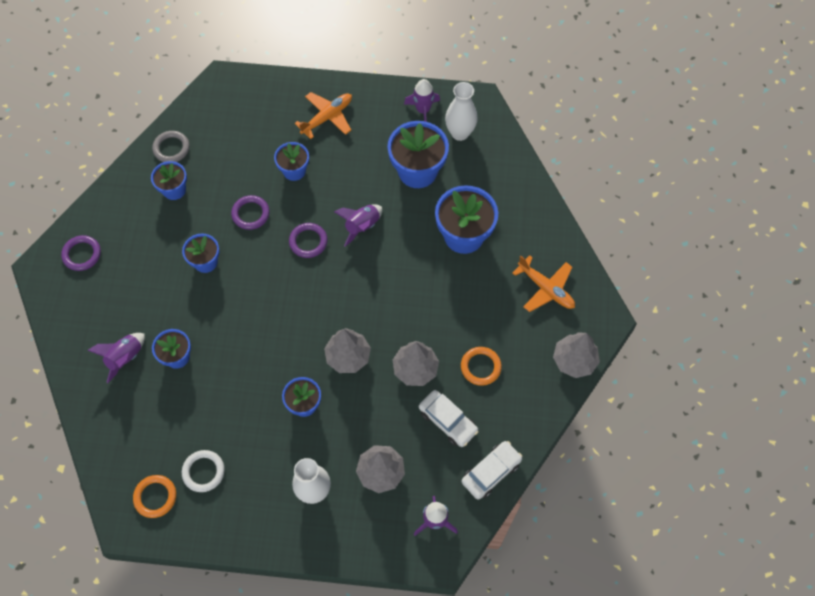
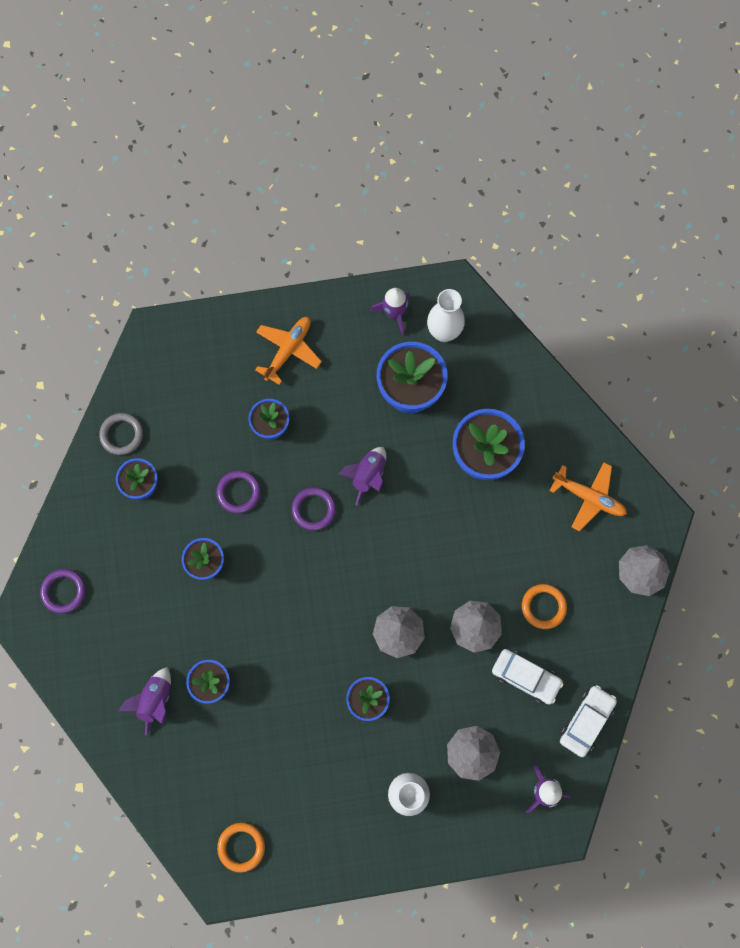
camera: 15 degrees left, 10 degrees up
white ring [182,450,225,492] -> none

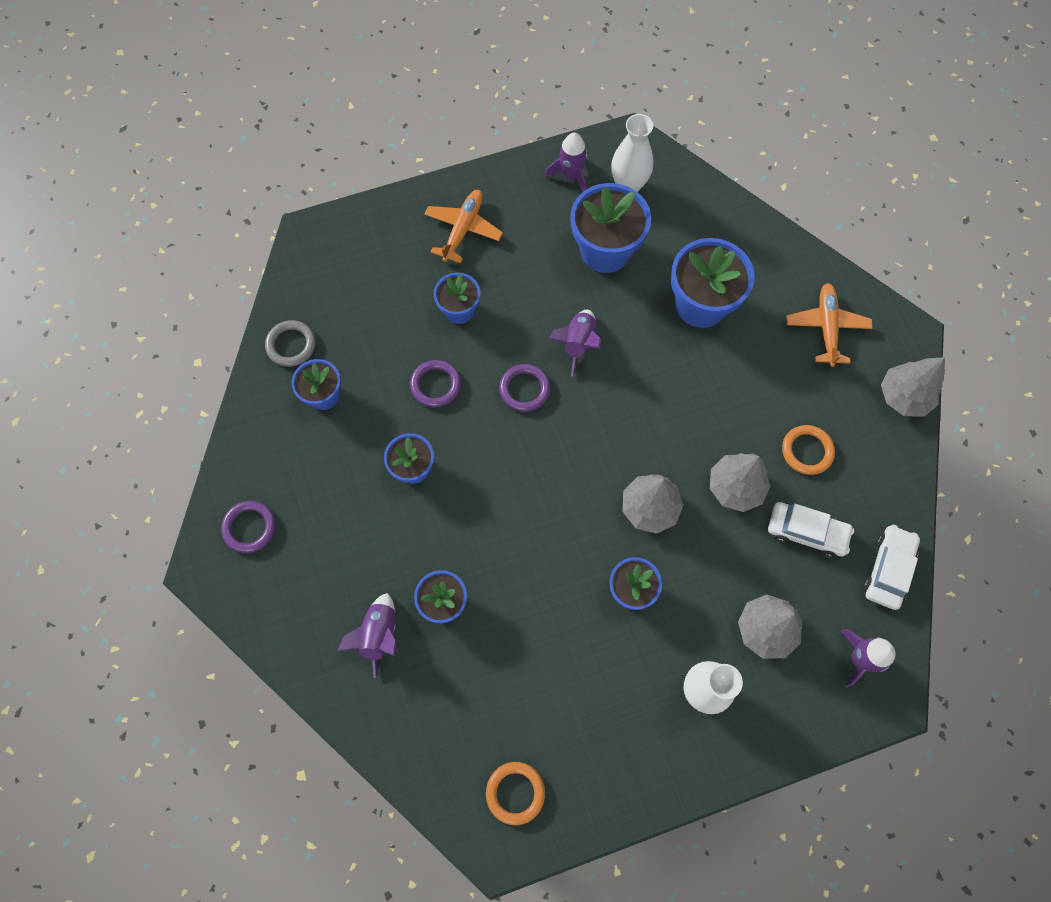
camera: 10 degrees left, 5 degrees down
orange plane [549,462,627,531] -> orange plane turned 105 degrees counterclockwise [786,283,873,367]

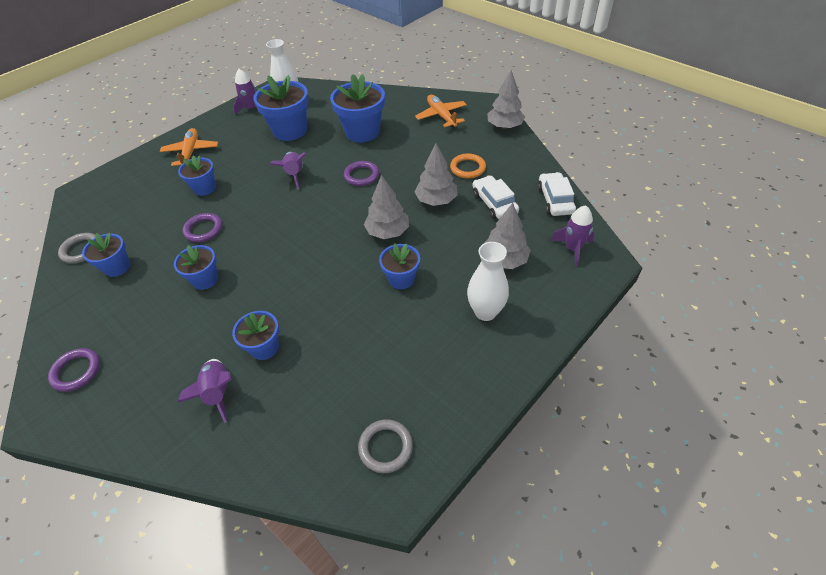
camera: 25 degrees left, 20 degrees down
orange ring [486,762,545,825] -> grey ring [358,419,413,473]
purple ring [499,364,550,412] -> purple ring moved to [344,161,379,186]
white car [768,502,854,558] -> white car turned 105 degrees counterclockwise [472,176,519,219]

